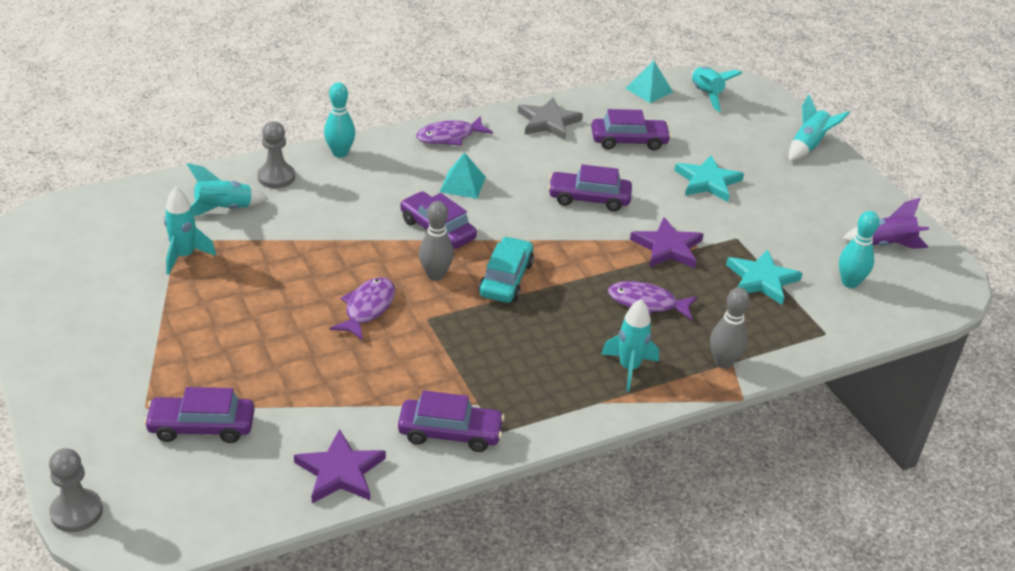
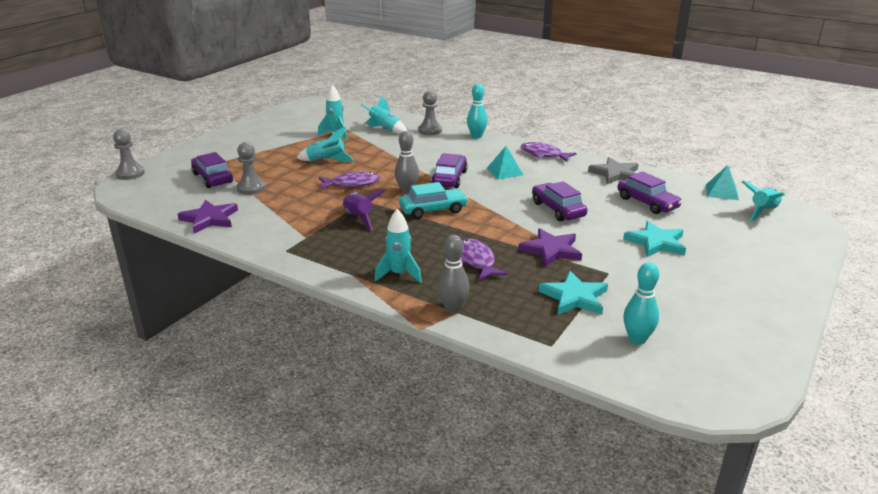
camera: 60 degrees right, 10 degrees down
purple car [398,390,505,452] -> none
turquoise rocket [789,95,850,161] -> turquoise rocket moved to [297,127,354,162]
purple rocket [842,197,929,249] -> purple rocket moved to [343,190,385,230]
none -> grey pawn [237,142,266,195]

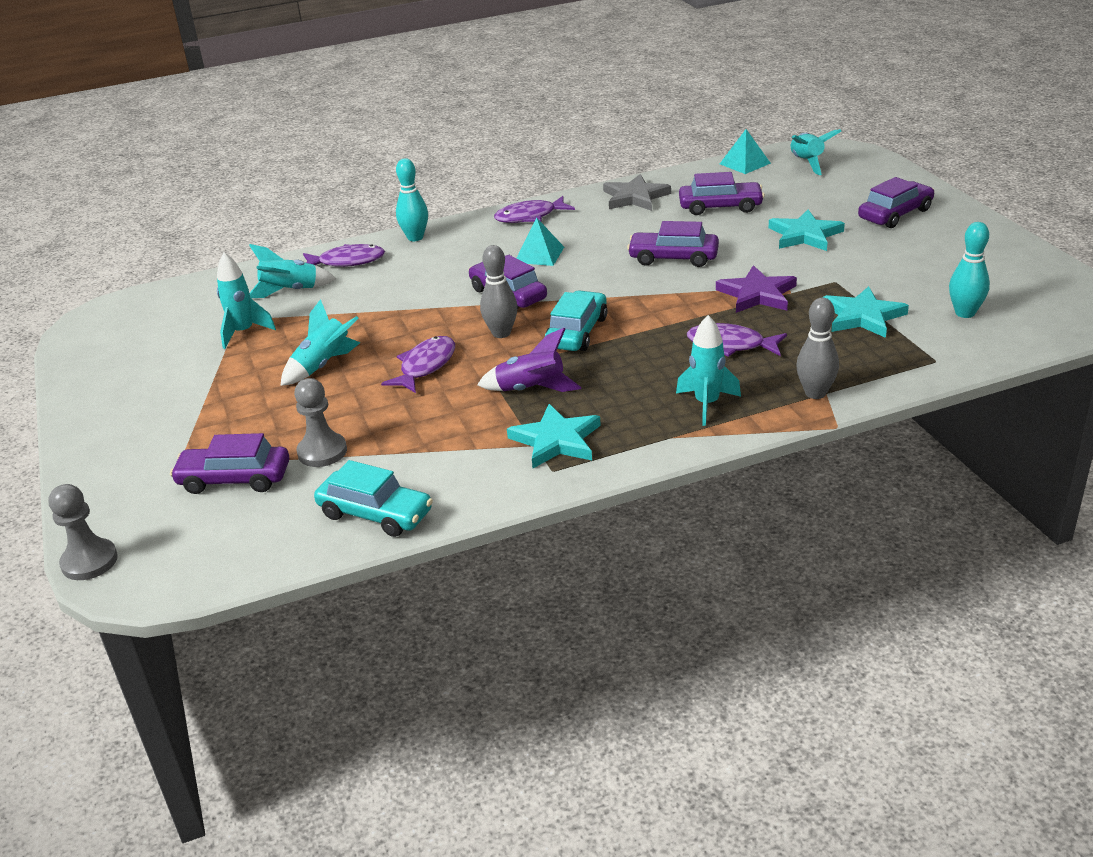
camera: 50 degrees left, 5 degrees up
purple star [178,200,238,233] -> turquoise car [314,460,433,537]
grey pawn [418,91,442,135] -> purple fish [303,244,385,267]
none -> turquoise star [507,404,601,468]
none -> purple car [858,177,934,228]

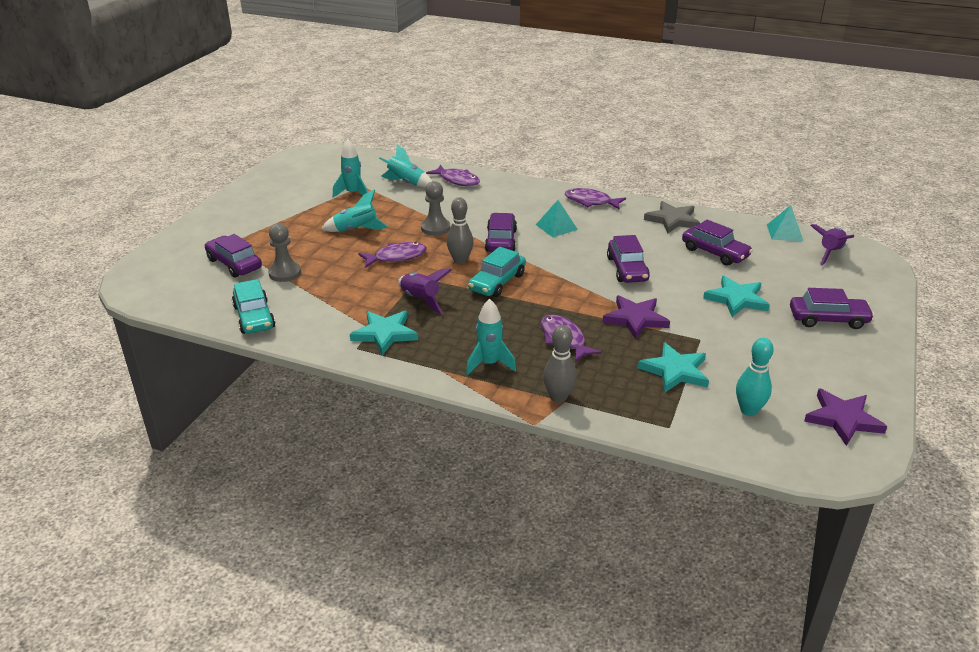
camera: 40 degrees right, 0 degrees up
grey pawn [48,484,118,580] -> grey pawn moved to [421,181,450,236]
turquoise bowling pin [396,158,428,241] -> none
turquoise car [545,290,607,351] -> turquoise car turned 150 degrees clockwise [468,247,526,297]
purple car [627,221,719,267] -> purple car turned 150 degrees counterclockwise [607,235,650,283]
turquoise rocket [790,129,841,175] -> purple rocket [811,224,854,265]
none -> purple star [804,389,887,446]

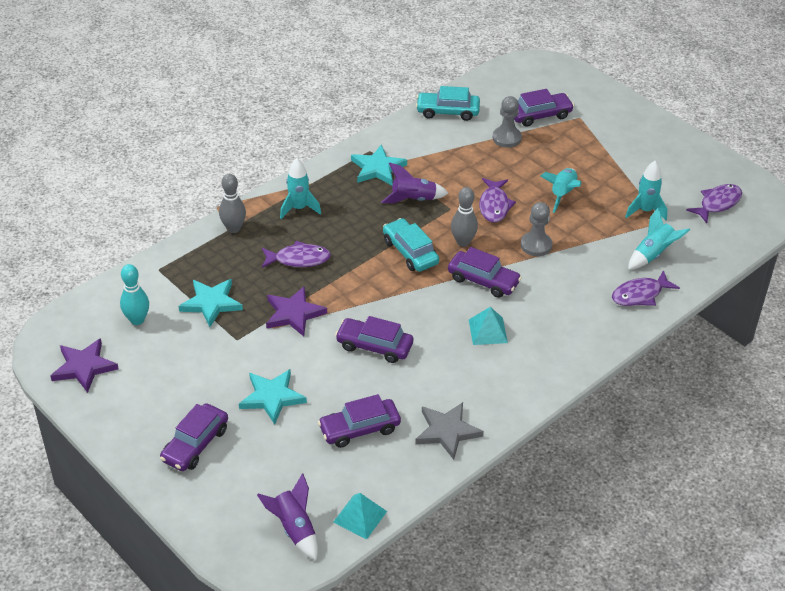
camera: 115 degrees right, 10 degrees up
purple fish [565,188,626,210] -> purple fish moved to [686,184,742,223]

